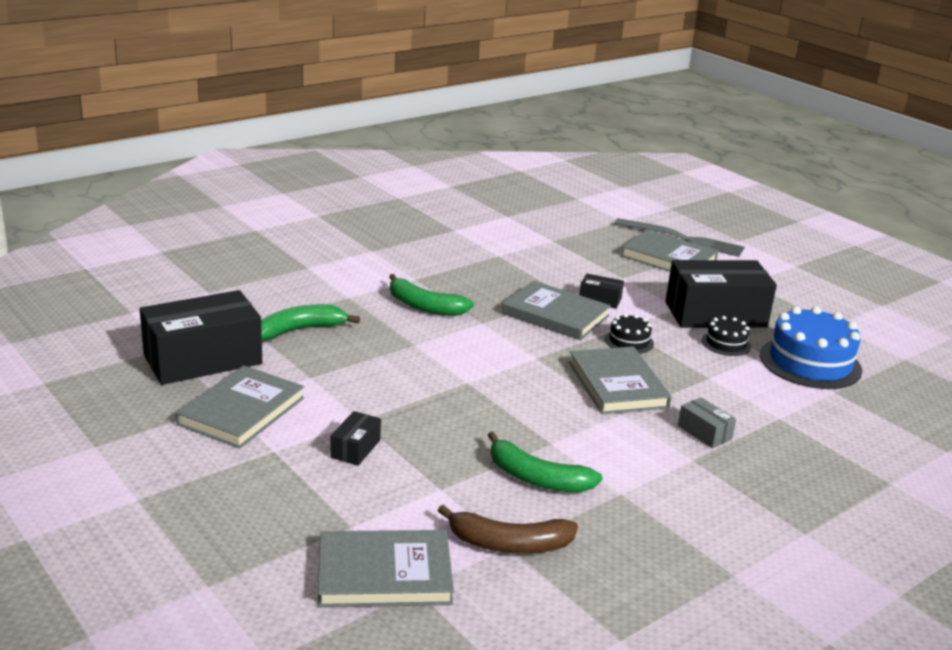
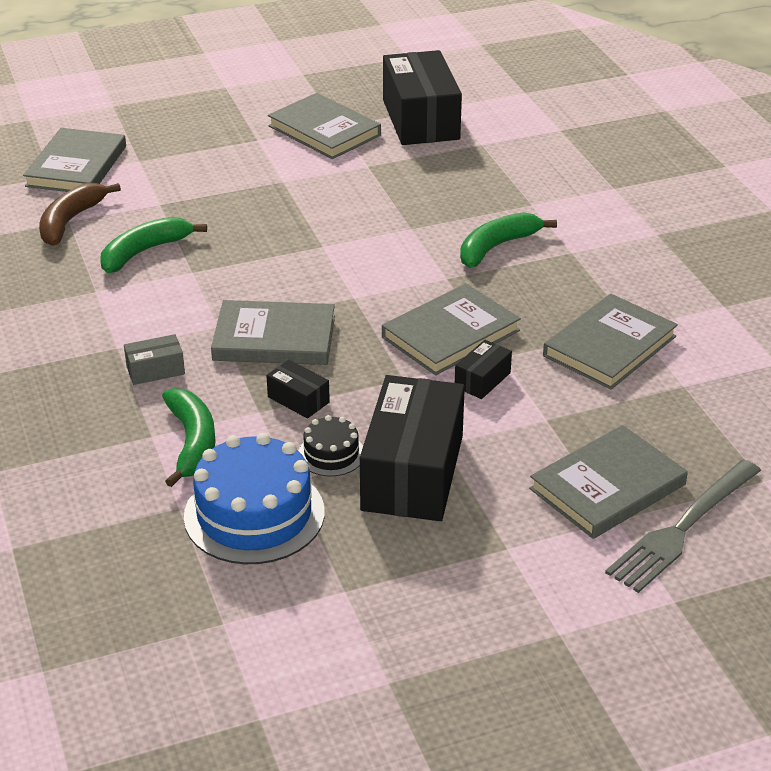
camera: 110 degrees right, 10 degrees up
green banana [261,304,360,340] -> green banana moved to [162,388,216,487]
black box [331,411,381,466] -> black box moved to [266,360,330,419]
black cake [605,314,654,354] -> none
none -> grey book [543,294,678,390]

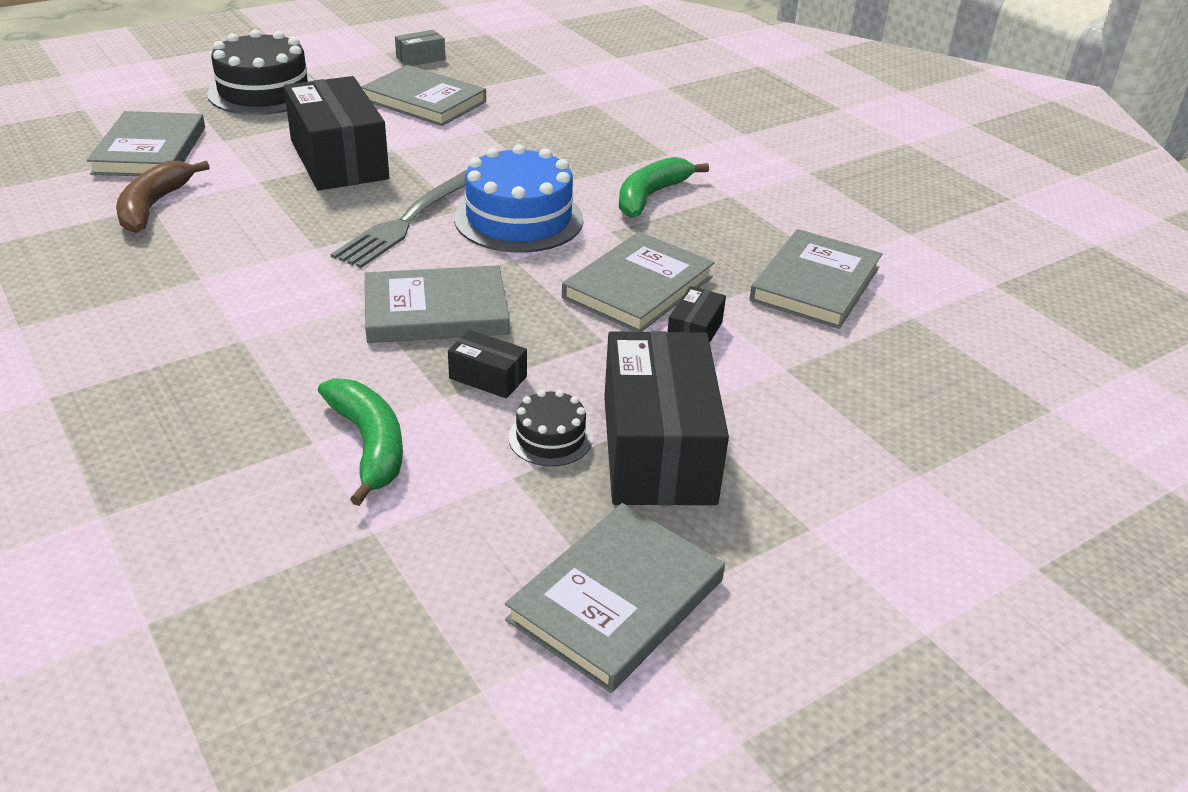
camera: 15 degrees left, 0 degrees up
green banana [100,217,207,273] -> none
grey box [124,334,185,385] -> grey box moved to [395,30,445,66]
blue cake [184,433,324,564] -> blue cake moved to [454,144,584,253]
black box [383,50,462,145] -> black box moved to [284,76,389,191]
grey book [529,425,688,539] -> grey book moved to [505,503,725,693]
grey fork [605,459,761,593] -> grey fork moved to [331,170,467,268]
none -> black cake [207,29,314,115]

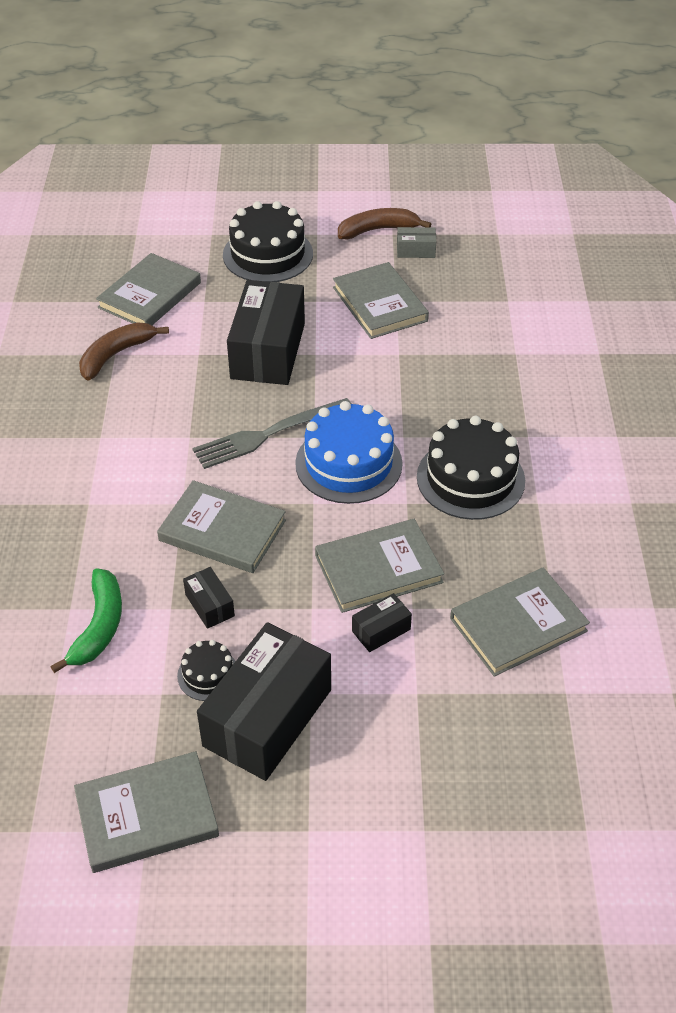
camera: 35 degrees right, 10 degrees up
green banana [619,157,709,218] -> black cake [417,416,525,520]
none -> brown banana [338,208,431,239]

